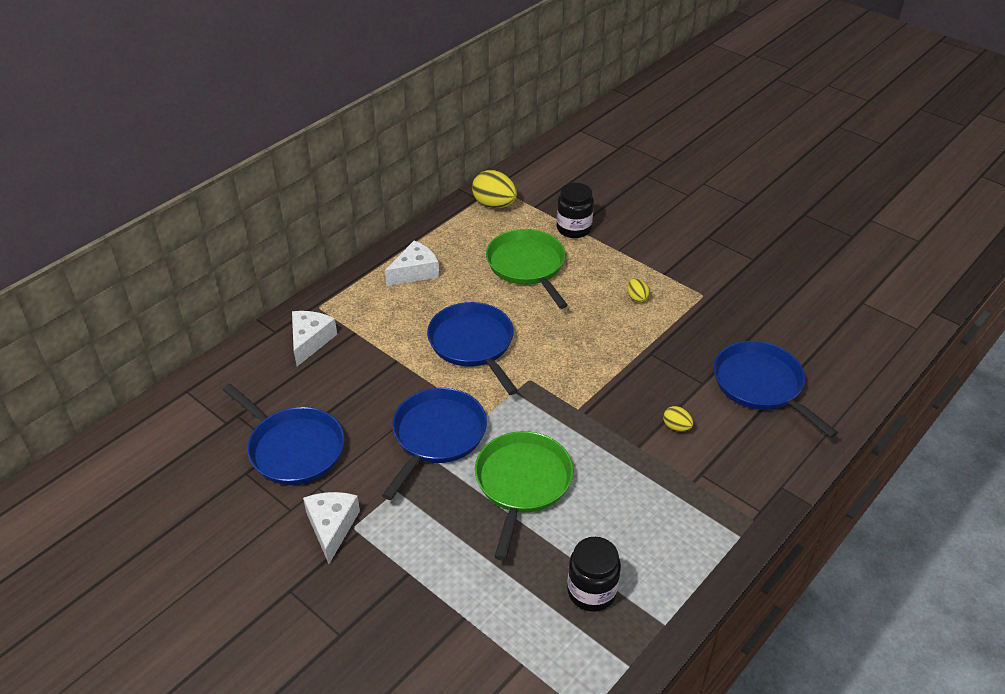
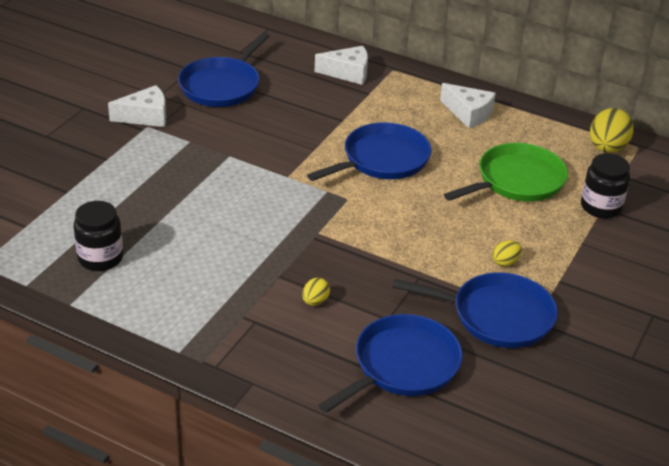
camera: 75 degrees right, 5 degrees down
blue pan [382,388,487,500] -> blue pan moved to [392,272,558,348]
green pan [475,431,573,560] -> none

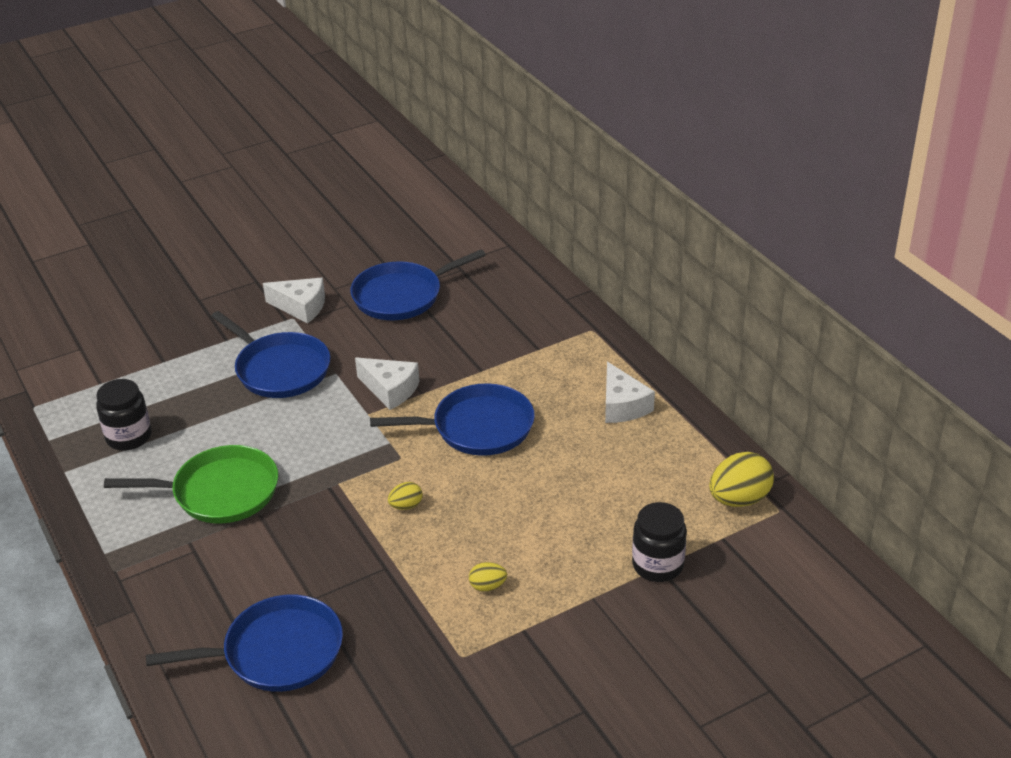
camera: 35 degrees right, 0 degrees up
yellow egg [302,278,330,306] -> yellow egg moved to [388,482,422,510]
white cheese [314,46,368,85] -> white cheese moved to [355,357,420,410]
blue pan [392,272,558,348] -> blue pan moved to [211,311,330,398]
green pan [444,143,568,202] -> green pan moved to [104,445,278,523]

